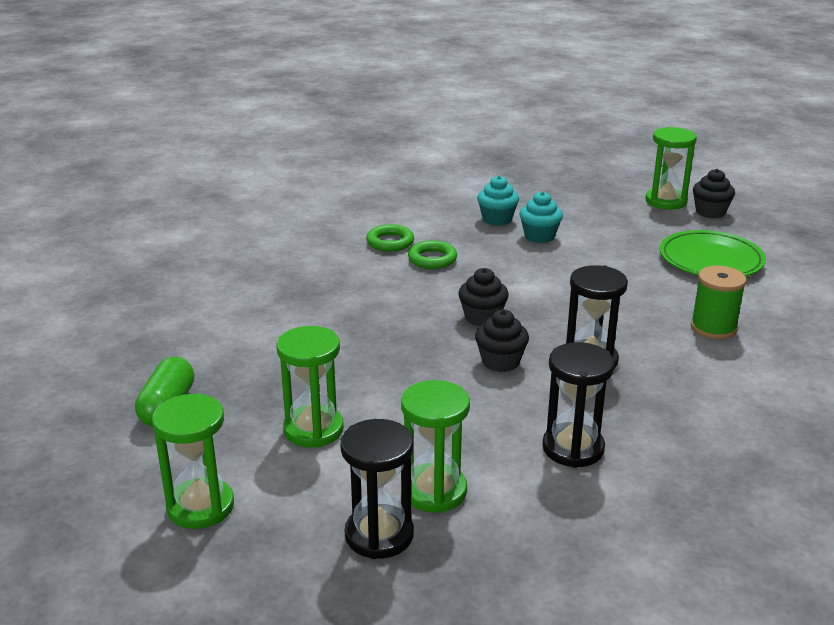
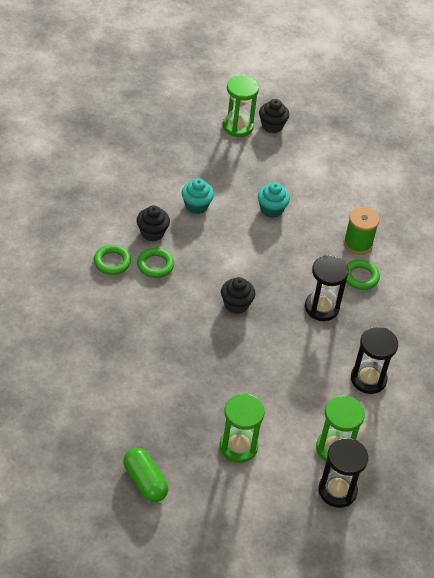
camera: 45 degrees left, 20 degrees up
green hourglass [152,393,234,529] -> none
black cupcake [475,309,529,372] -> black cupcake moved to [137,205,170,241]
turquoise cupcake [477,176,519,226] -> turquoise cupcake moved to [258,182,290,218]
green plate [660,230,766,276] -> none
none -> green ring [346,260,380,290]

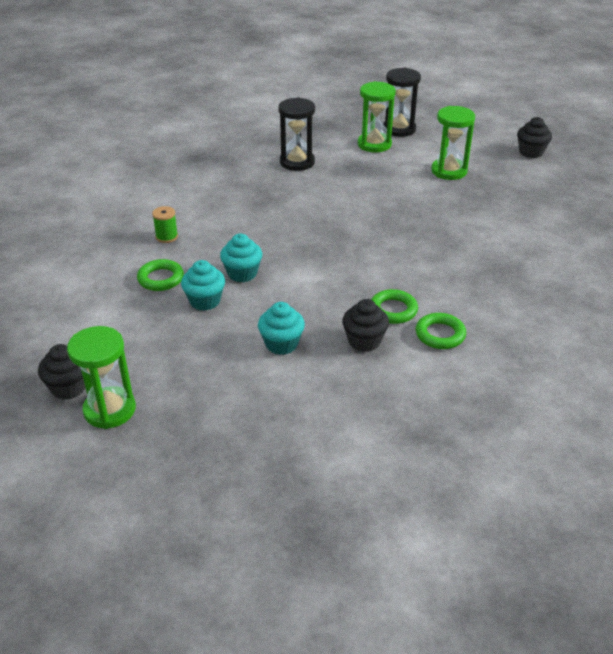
camera: 135 degrees left, 10 degrees down
green capsule [123,448,168,502] -> none
black cupcake [221,277,255,314] -> black cupcake moved to [517,117,552,158]
black hourglass [305,255,349,321] -> none
green spool [344,207,379,255] -> green spool [152,206,178,243], size x0.63
green ring [346,260,380,290] -> green ring moved to [137,259,184,291]
none -> turquoise cupcake [220,234,262,282]

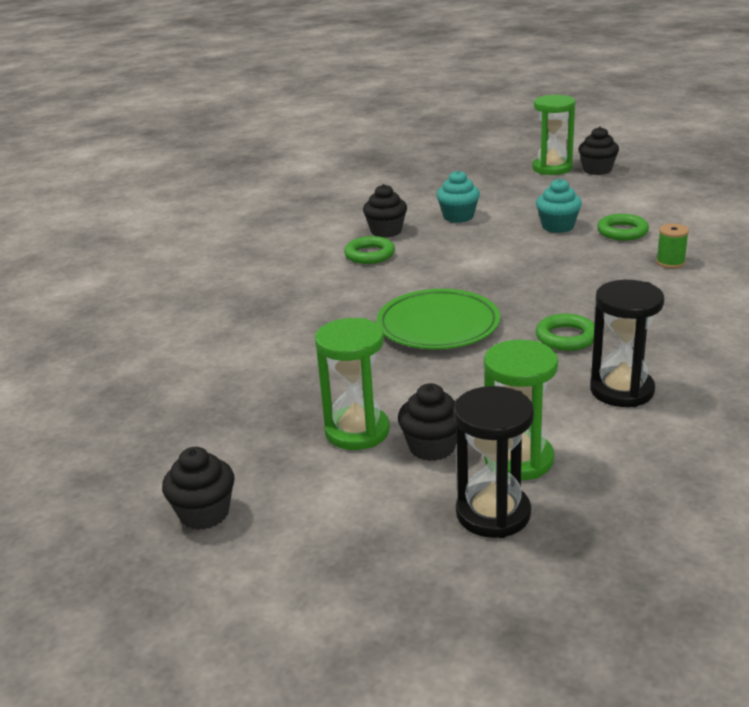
camera: 165 degrees right, 10 degrees down
turquoise cupcake [220,234,262,282] -> none
green ring [416,313,466,349] -> green ring moved to [535,314,595,351]
none -> green plate [377,289,500,349]
none -> black cupcake [398,383,457,461]

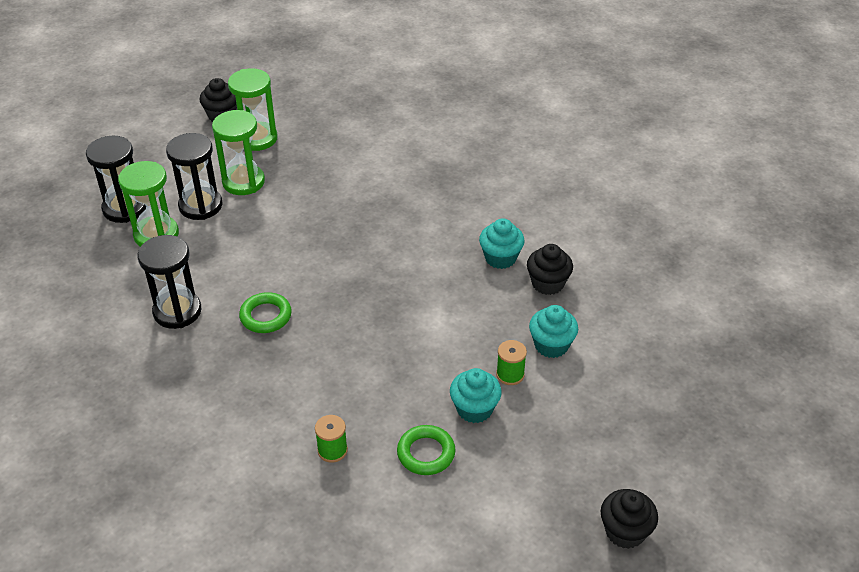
camera: 110 degrees right, 15 degrees up
green ring [344,236,395,264] -> turquoise cupcake [479,218,525,269]
green plate [377,289,500,349] -> none
black cupcake [398,383,457,461] -> black hourglass [166,133,222,220]
green hourglass [532,95,576,175] -> green hourglass moved to [228,68,277,151]
none -> green spool [496,340,527,385]

